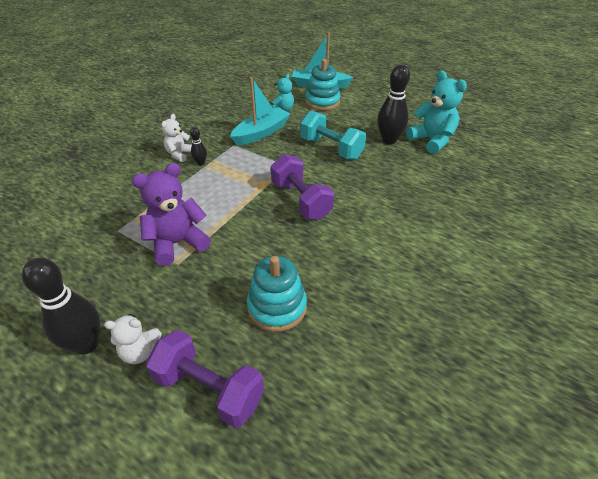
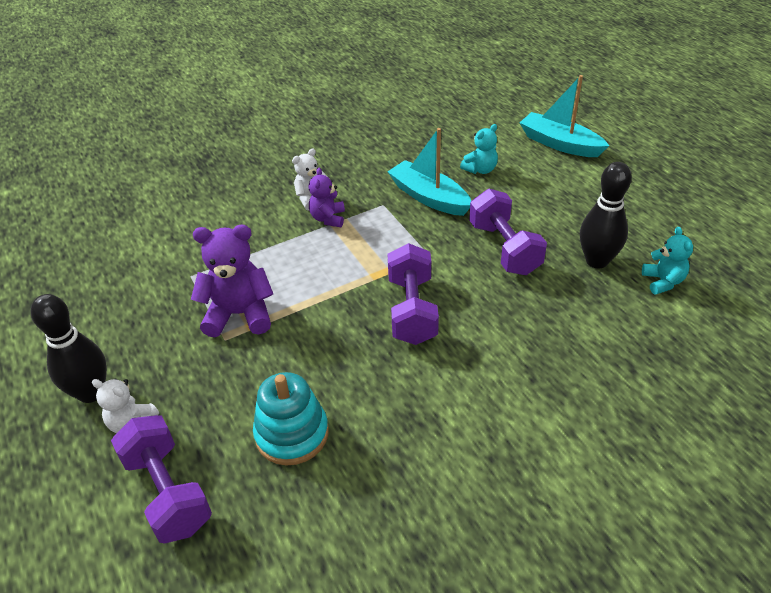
camera: 30 degrees right, 0 degrees up
black bowling pin [190,127,207,166] -> purple teddy bear [309,168,345,227]
turquoise boat [230,77,291,145] -> turquoise boat turned 120 degrees counterclockwise [387,128,471,216]
turquoise dumbbell [300,111,366,160] -> purple dumbbell [469,189,547,275]
turquoise stacking toy [305,59,340,110] -> none
turquoise teddy bear [406,71,467,154] -> turquoise teddy bear [642,227,693,294], size x0.59

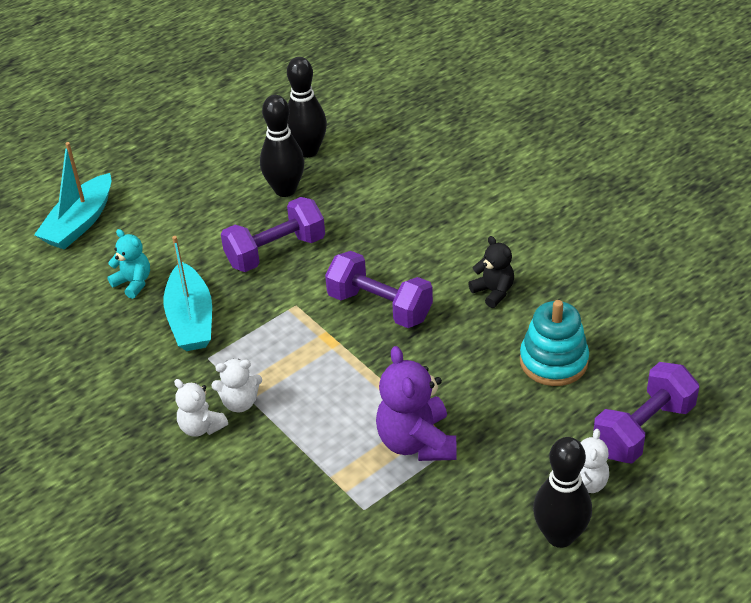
camera: 100 degrees left, 0 degrees up
purple teddy bear [309,168,345,227] -> white teddy bear [211,359,262,412]
turquoise boat [387,128,471,216] -> turquoise boat turned 45 degrees counterclockwise [164,236,212,351]
purple dumbbell [388,243,439,345] -> purple dumbbell turned 45 degrees clockwise [325,251,433,328]
turquoise teddy bear [642,227,693,294] -> black bowling pin [287,57,327,158]
none -> black teddy bear [468,236,514,308]

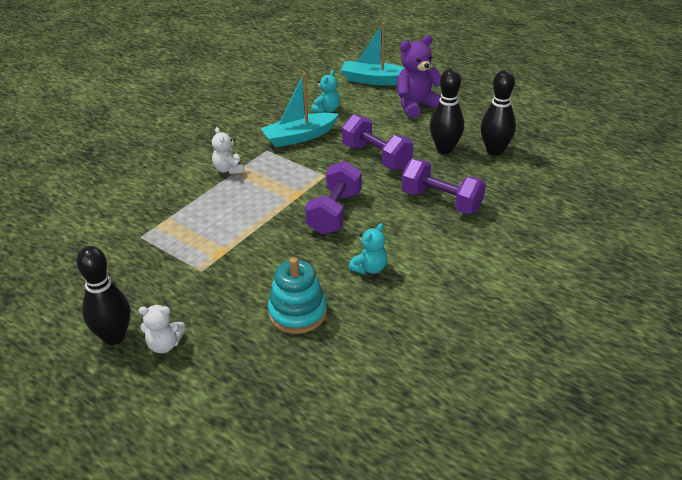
camera: 75 degrees right, 5 degrees down
white teddy bear [174,379,228,437] -> none
purple teddy bear [376,346,457,461] -> purple teddy bear moved to [397,35,441,118]
black teddy bear [468,236,514,308] -> turquoise teddy bear [348,223,387,274]
purple dumbbell [593,362,699,464] -> purple dumbbell moved to [401,159,486,214]

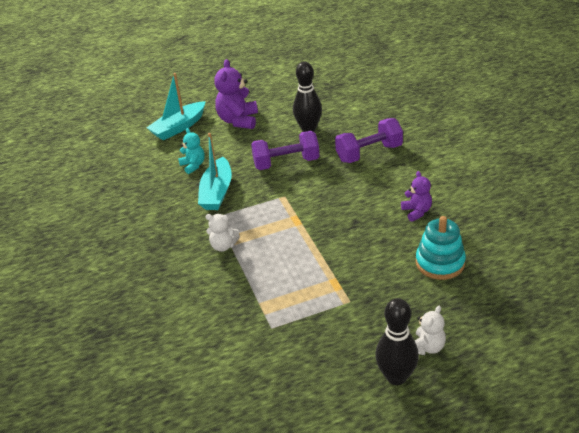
camera: 55 degrees left, 0 degrees up
purple dumbbell [305,161,362,235] -> none
turquoise teddy bear [348,223,387,274] -> purple teddy bear [401,171,432,222]
black bowling pin [480,70,516,156] -> none

